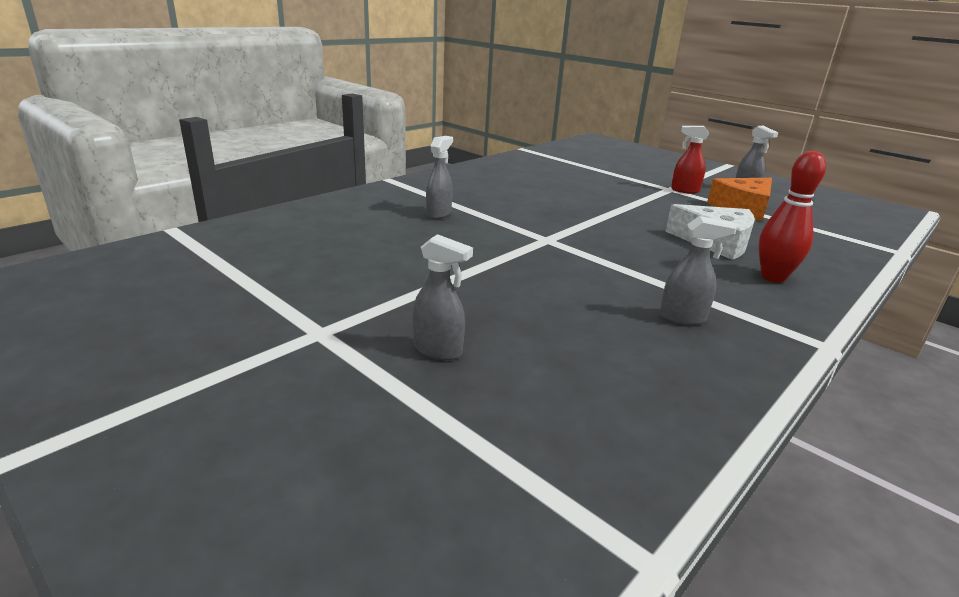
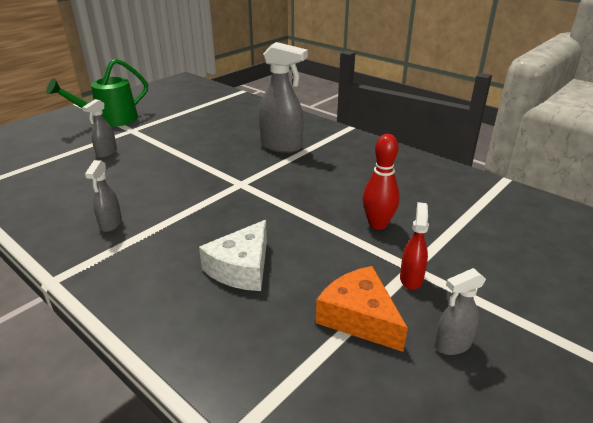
camera: 90 degrees right, 5 degrees up
grey spray bottle [426,136,453,219] -> grey spray bottle [259,42,308,153], size x1.87
red bowling pin [758,151,826,283] -> red bowling pin moved to [363,134,400,230]
none -> green watering can [46,58,148,127]

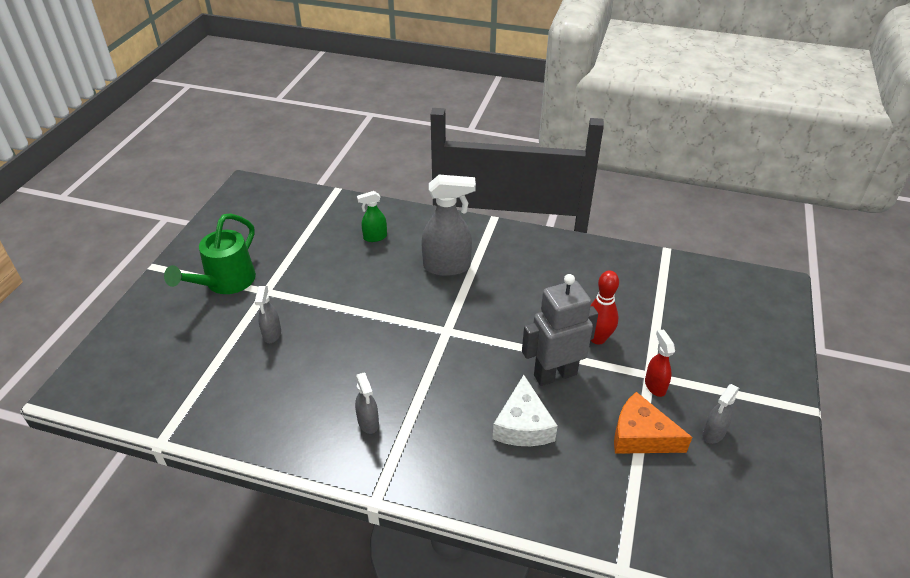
camera: 25 degrees left, 10 degrees up
none -> green spray bottle [357,191,387,242]
none -> grey robot [522,274,598,386]

